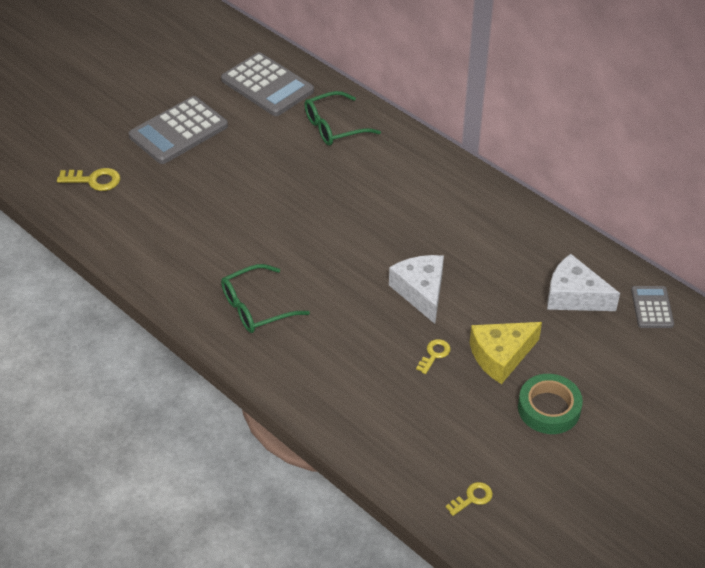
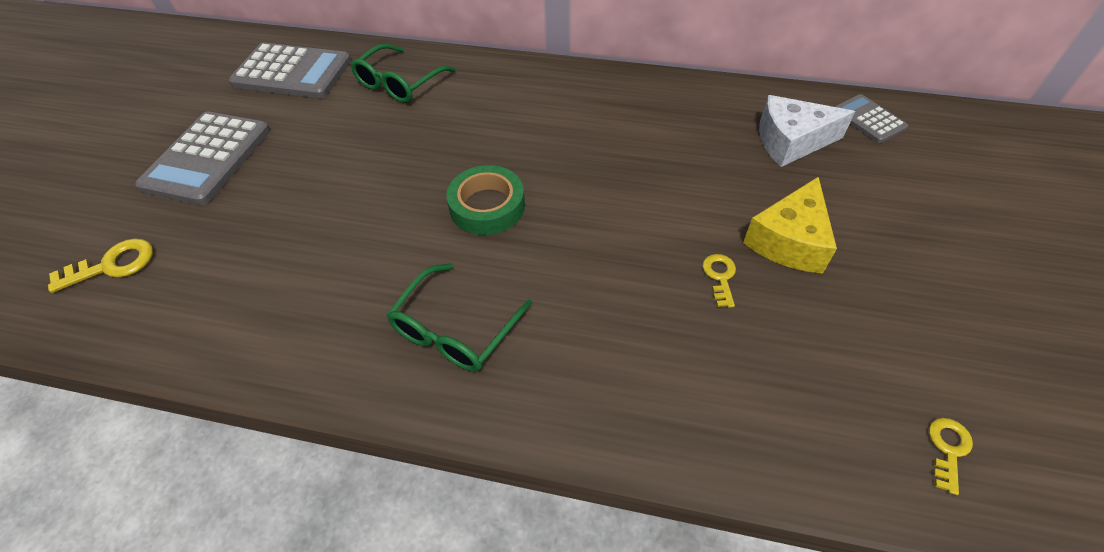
camera: 30 degrees left, 5 degrees up
white cheese [389,255,444,324] -> none
green tape [518,374,583,434] -> green tape moved to [446,165,525,235]

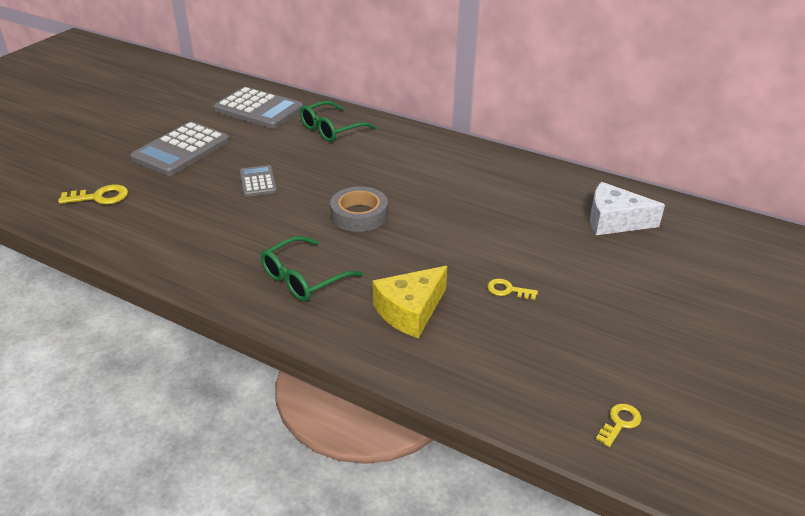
camera: 15 degrees right, 15 degrees down
green tape [446,165,525,235] -> grey tape [330,186,388,232]
yellow key [702,254,736,308] -> yellow key turned 90 degrees counterclockwise [487,278,538,300]
yellow cheese [743,176,837,274] -> yellow cheese moved to [373,266,447,338]
grey calculator [834,94,908,143] -> grey calculator moved to [240,165,277,197]

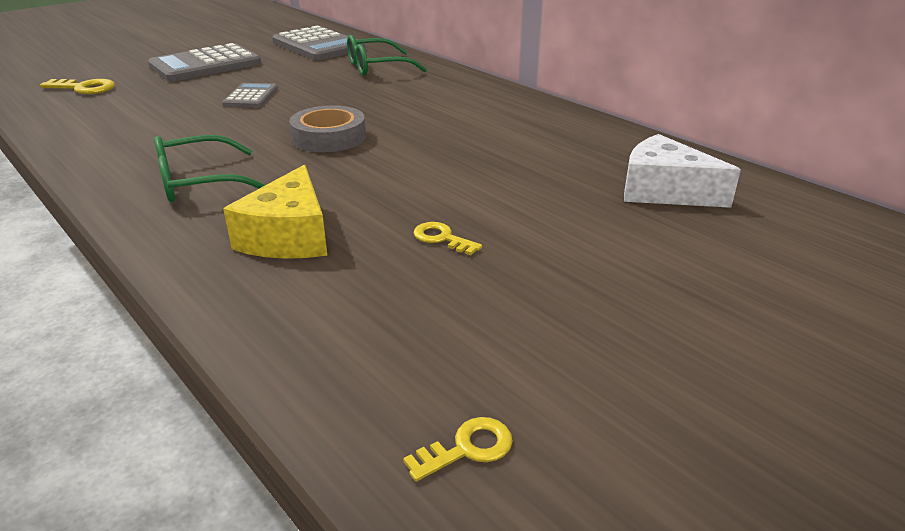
camera: 20 degrees right, 5 degrees down
yellow cheese [373,266,447,338] -> yellow cheese turned 60 degrees counterclockwise [223,165,327,259]

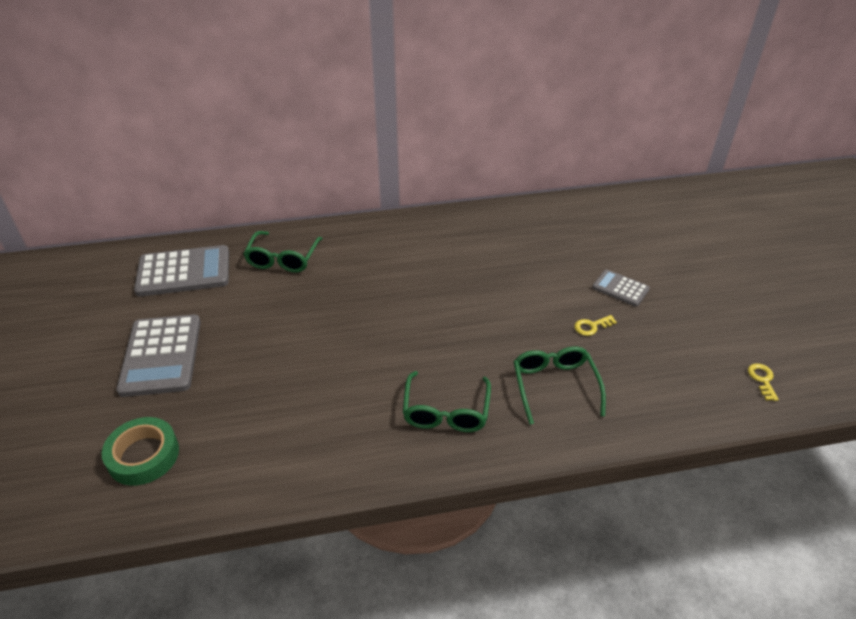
camera: 60 degrees left, 10 degrees up
yellow key [40,79,115,94] -> green tape [102,417,179,486]
grey calculator [222,83,278,107] -> grey calculator moved to [592,269,650,307]
yellow cheese [223,165,327,259] -> green glasses [513,346,606,425]
grey tape [289,105,366,152] -> none
white cheese [624,134,741,208] -> none

